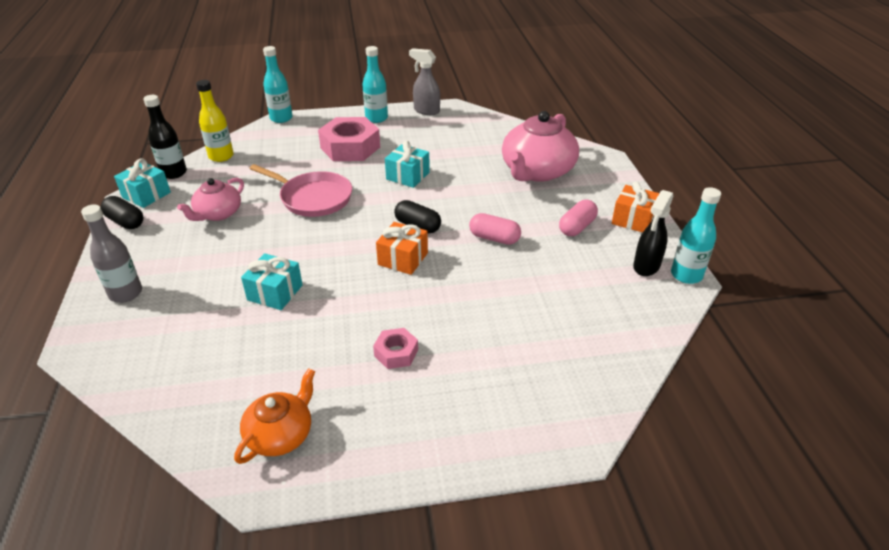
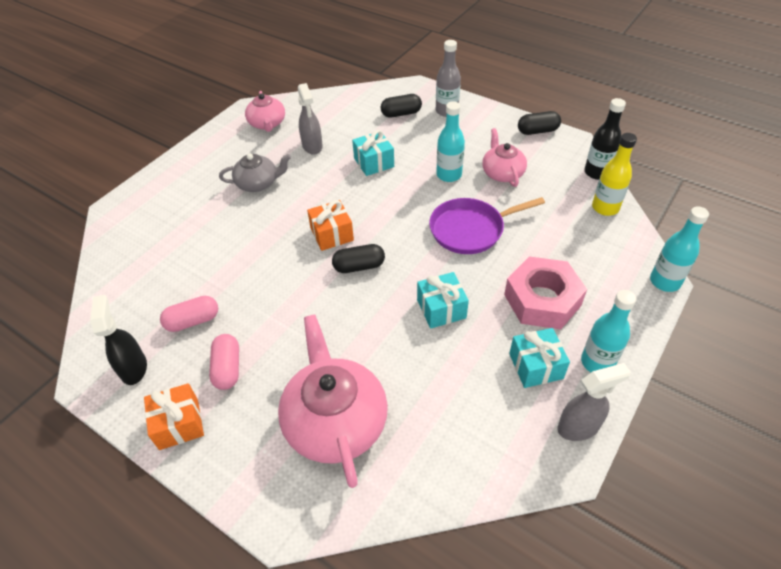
camera: 135 degrees right, 10 degrees up
turquoise gift [114,158,171,208] -> turquoise gift moved to [509,328,570,388]
orange teapot [234,368,315,464] -> pink teapot [245,91,285,132]
pink pan [249,164,352,217] -> purple pan [429,197,545,254]
pink nut [373,328,418,369] -> grey teapot [219,153,291,192]
pink capsule [469,213,521,245] -> pink capsule moved to [160,296,218,332]
turquoise bottle [671,187,721,284] -> turquoise bottle moved to [436,101,465,182]
none -> grey spray bottle [298,83,323,155]
none -> black capsule [381,94,422,118]

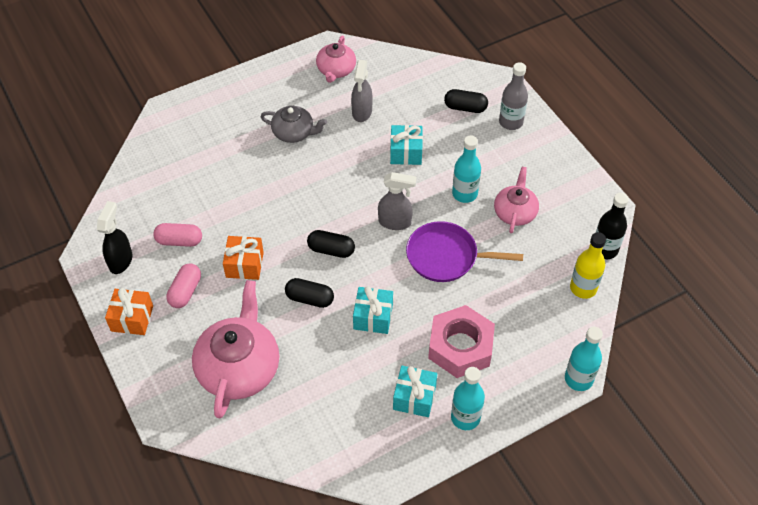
camera: 25 degrees right, 5 degrees up
orange gift [307,200,354,251] -> orange gift moved to [223,236,264,280]
black capsule [518,111,561,135] -> black capsule moved to [285,278,334,308]
grey spray bottle [557,363,631,441] -> grey spray bottle moved to [378,172,417,230]

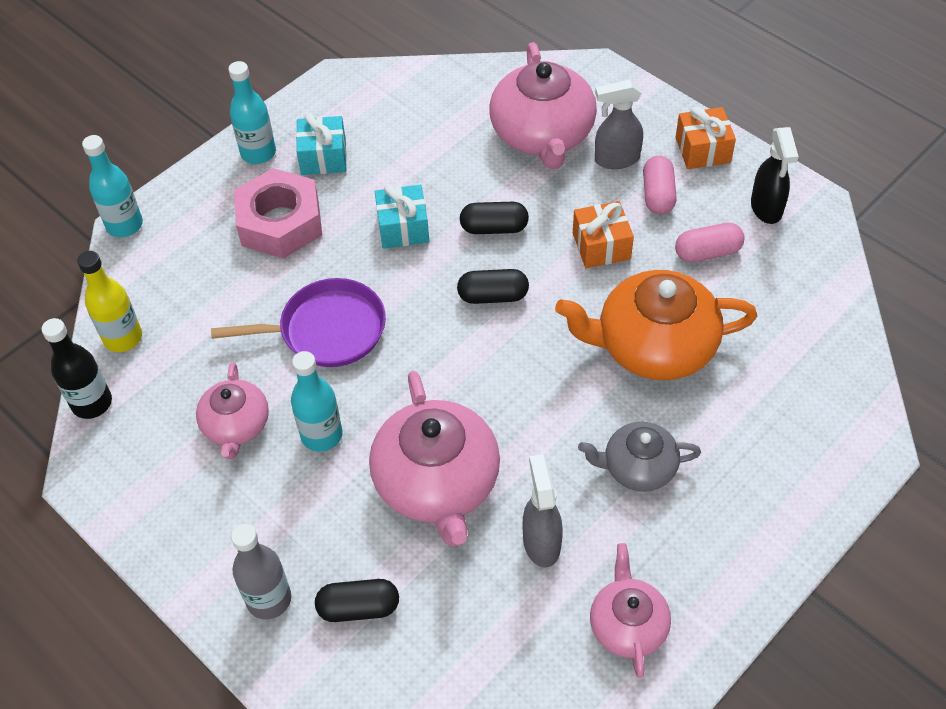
camera: 165 degrees right, 0 degrees up
grey spray bottle [378,172,417,230] -> grey spray bottle moved to [595,80,643,169]
turquoise gift [390,125,423,165] -> pink teapot [369,371,500,547]
none -> orange teapot [555,270,757,380]

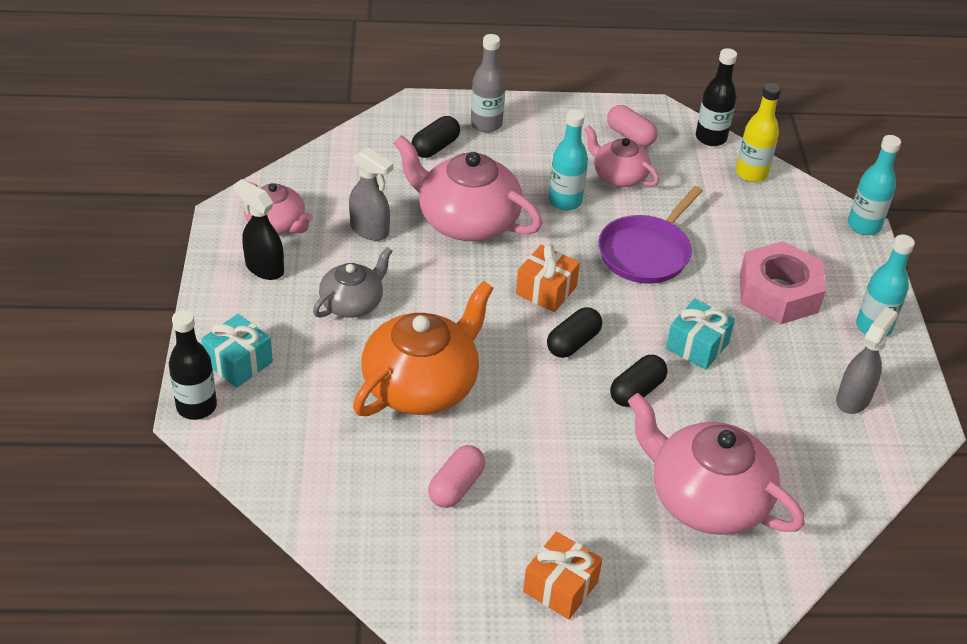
camera: 130 degrees right, 10 degrees down
turquoise gift [296,113,347,175] -> turquoise gift moved to [201,314,273,388]
orange gift [573,201,634,268] -> orange gift moved to [516,244,580,312]
grey spray bottle [595,80,643,169] -> grey spray bottle moved to [836,307,897,414]
pink capsule [643,156,677,215] -> pink capsule moved to [607,105,658,147]
black spray bottle [751,127,799,224] -> black spray bottle moved to [234,179,284,280]
none -> black bottle [169,310,217,420]

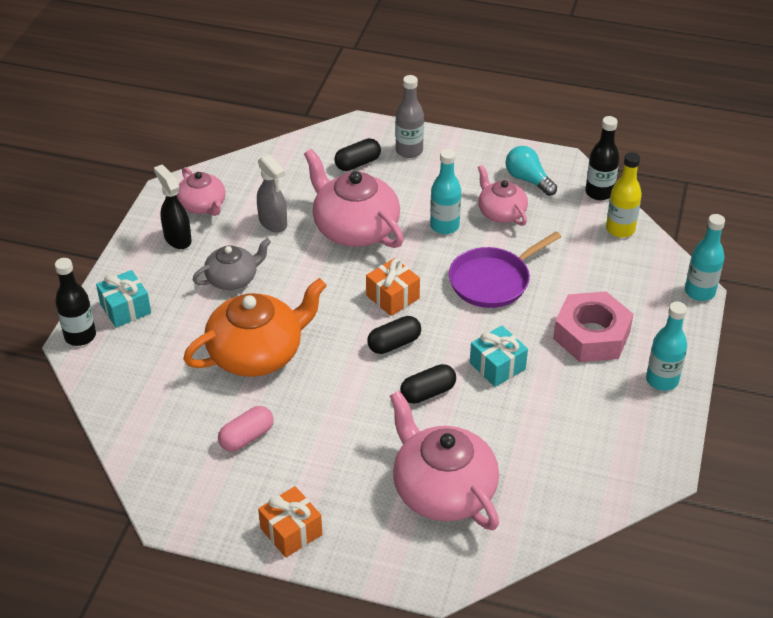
camera: 20 degrees right, 0 degrees up
pink capsule [607,105,658,147] -> turquoise light bulb [506,146,557,196]
grey spray bottle [836,307,897,414] -> none

